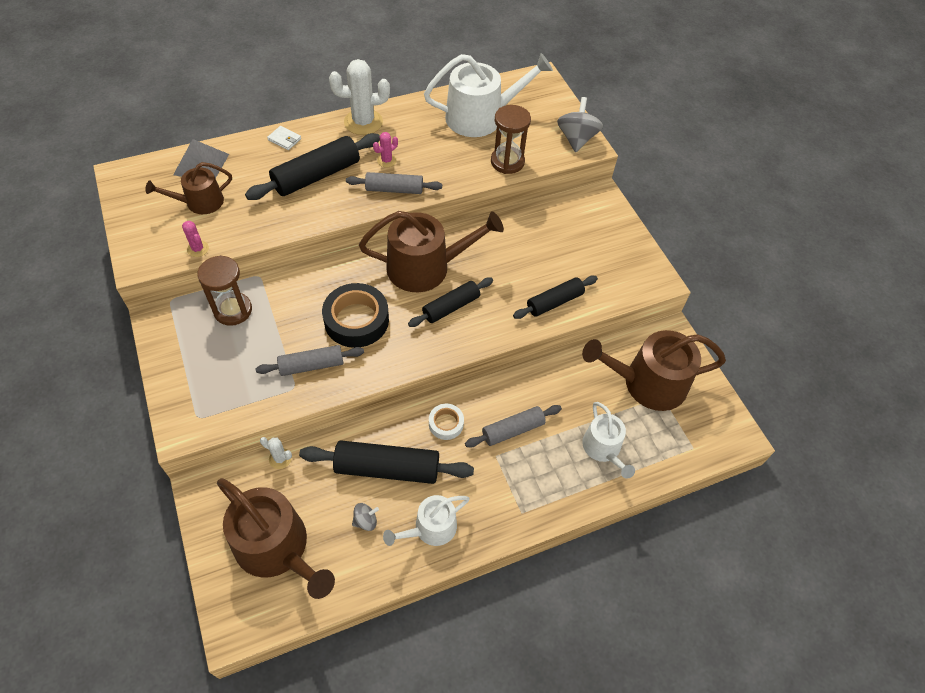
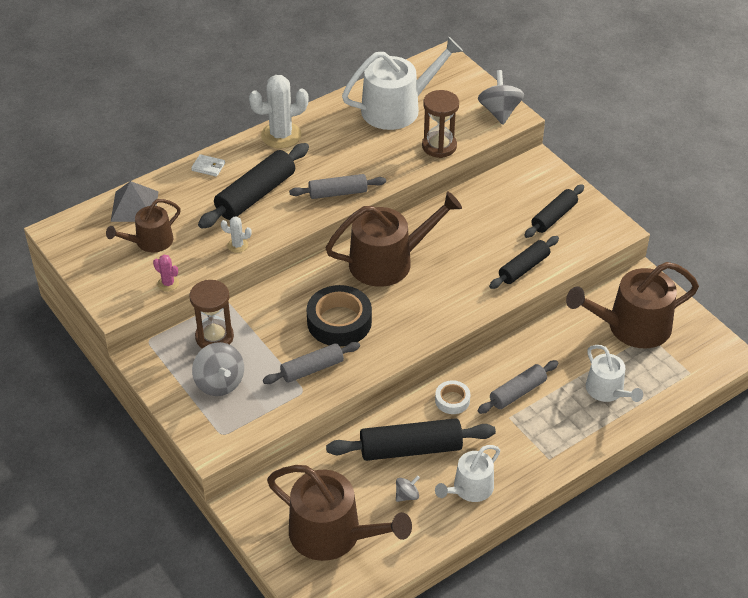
camera: 10 degrees left, 10 degrees down
white cactus [260,437,292,469] -> white cactus moved to [221,216,252,253]
pink cactus [373,132,398,167] -> none
black rolling pin [408,278,493,327] -> black rolling pin moved to [524,184,584,238]
none -> grey spinning top [192,342,244,396]

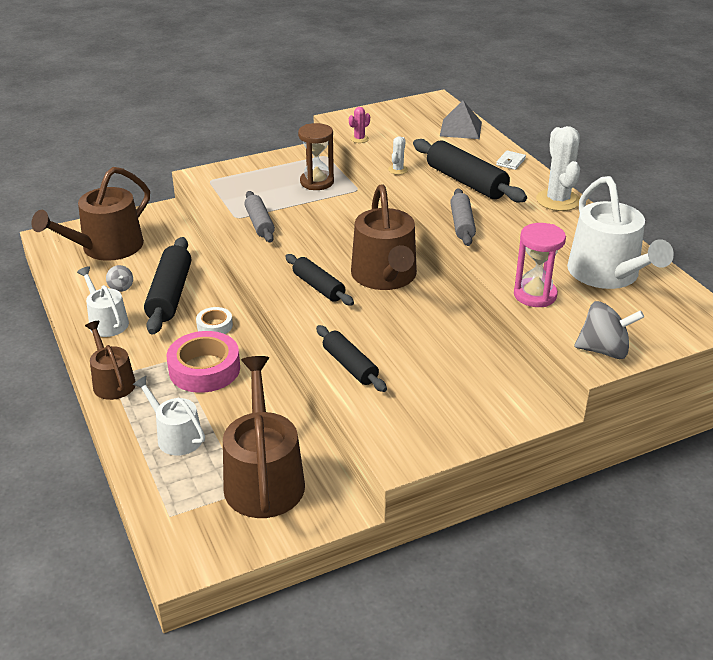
camera: 100 degrees right, 10 degrees down
brown watering can [106,199,181,253] -> brown watering can moved to [85,321,136,400]
grey spinning top [192,342,244,396] -> none
black tape [306,285,372,346] -> none
brown hourglass [422,90,459,158] -> pink hourglass [514,223,566,307]
grey rolling pin [478,360,558,414] -> pink tape [167,331,240,393]
black rolling pin [524,184,584,238] -> black rolling pin moved to [285,254,354,305]
white watering can [586,345,643,402] -> white watering can turned 60 degrees clockwise [133,376,205,456]

